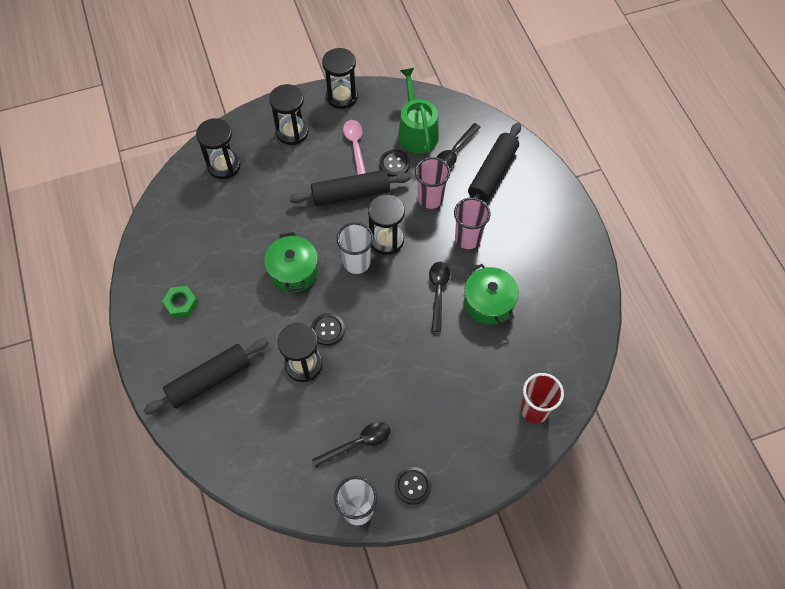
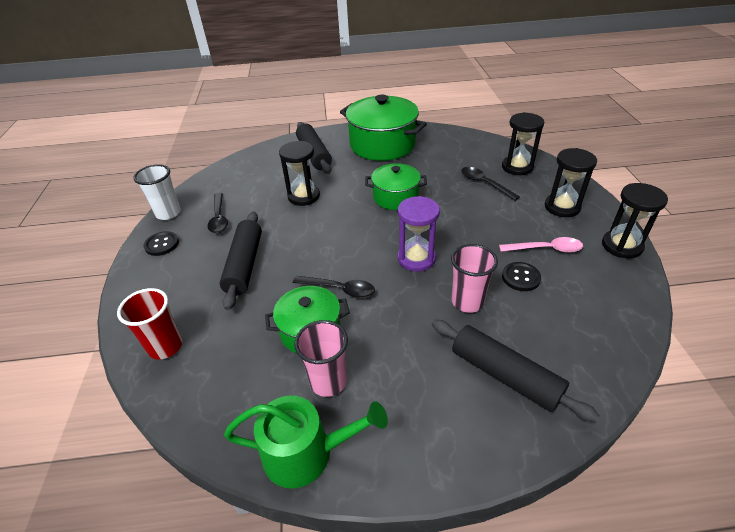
camera: 105 degrees right, 20 degrees down
green nut [162,286,198,318] -> green pot [340,95,427,161]
black rolling pin [289,170,411,206] -> black rolling pin moved to [220,212,262,310]
black button [311,313,345,346] -> none
white cup [336,222,374,274] -> none
black hourglass [368,194,405,255] -> purple hourglass [398,196,440,272]
green watering can [398,68,439,153] -> green watering can moved to [224,395,388,489]
black spoon [437,123,481,168] -> black spoon moved to [461,167,520,201]
pink cup [454,198,491,249] -> pink cup moved to [294,320,348,397]

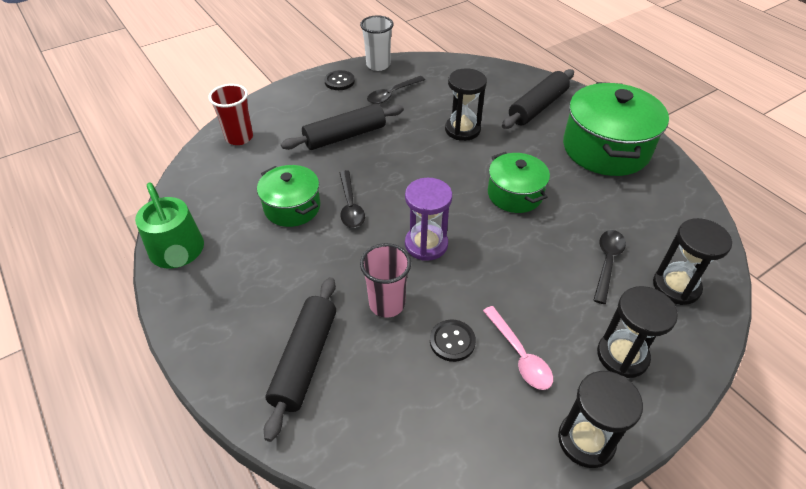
camera: 60 degrees right, 5 degrees up
pink cup [294,320,348,397] -> none

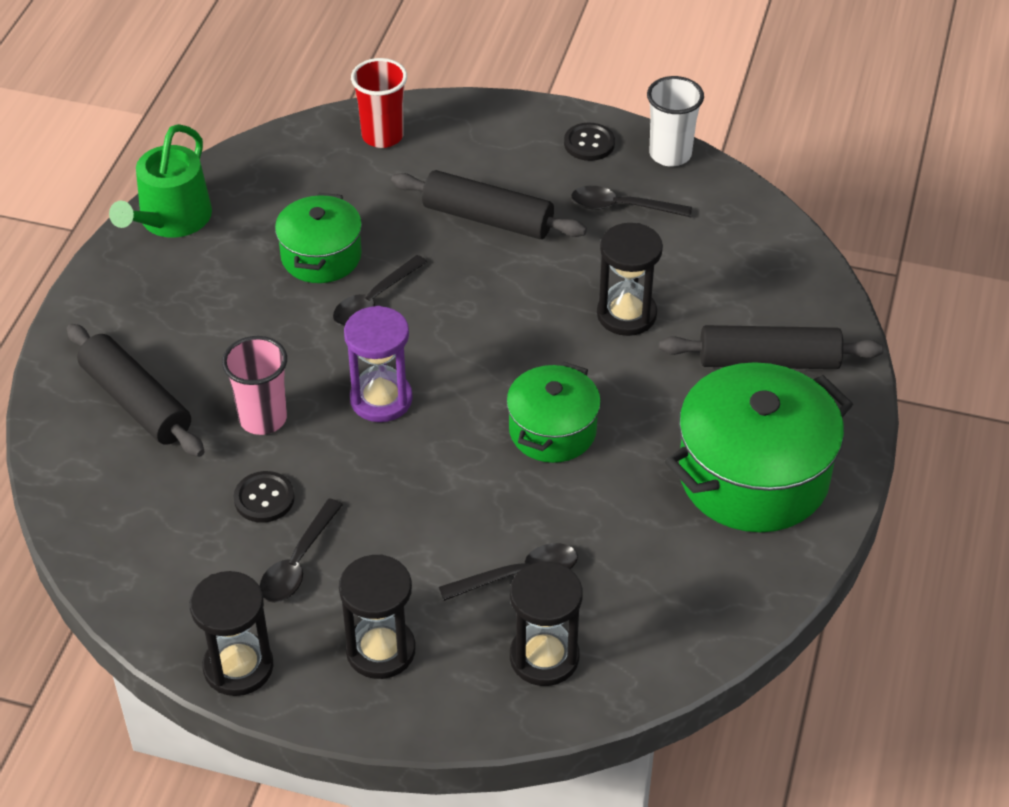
camera: 50 degrees right, 0 degrees up
black rolling pin [264,277,336,442] -> black rolling pin turned 75 degrees clockwise [67,324,205,457]
pink spoon [483,306,553,390] -> black spoon [260,499,343,603]

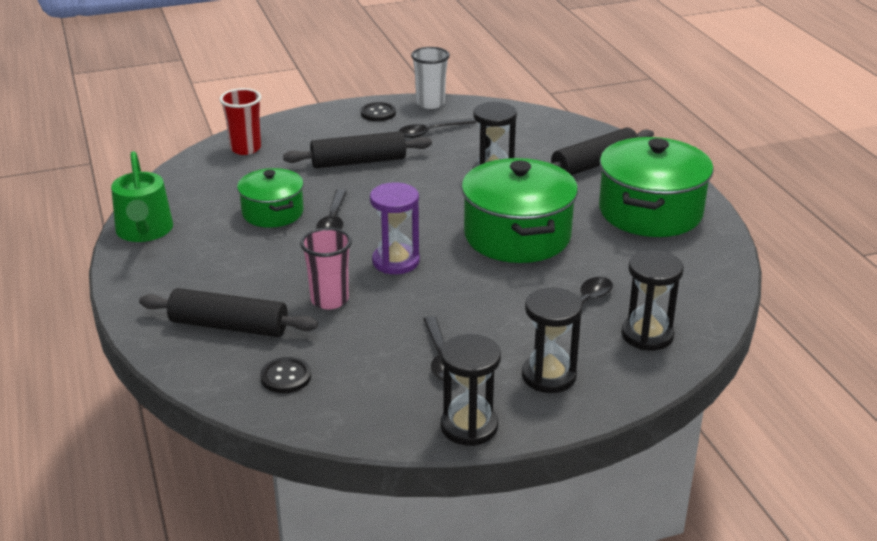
camera: 35 degrees left, 15 degrees down
black button [234,471,295,523] -> black button moved to [260,357,311,393]
green pot [506,362,601,463] -> green pot [461,158,578,263], size x1.69

